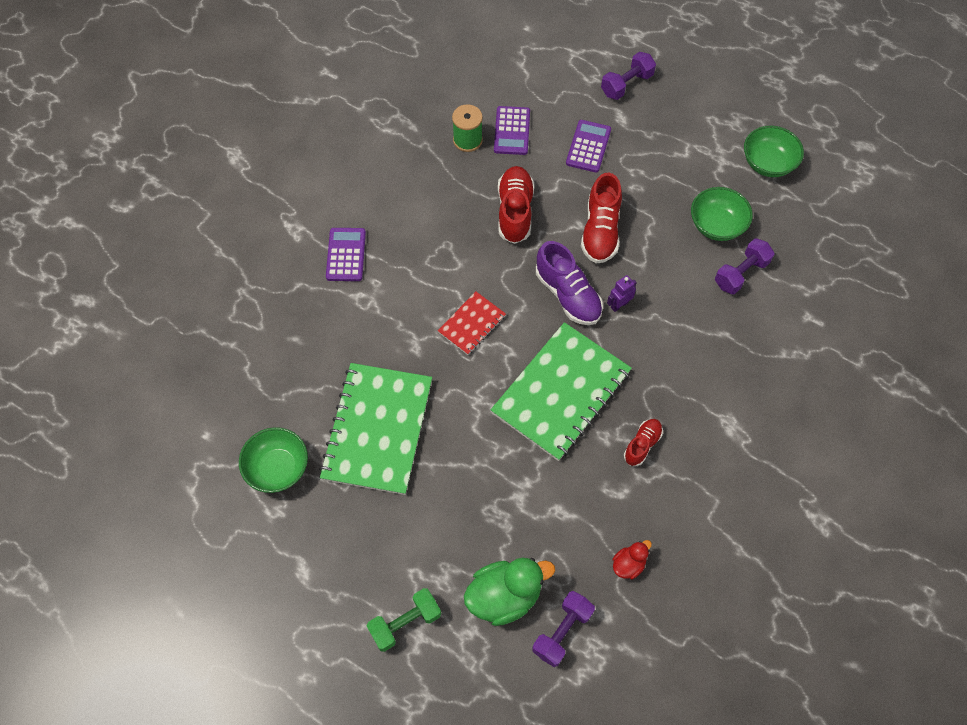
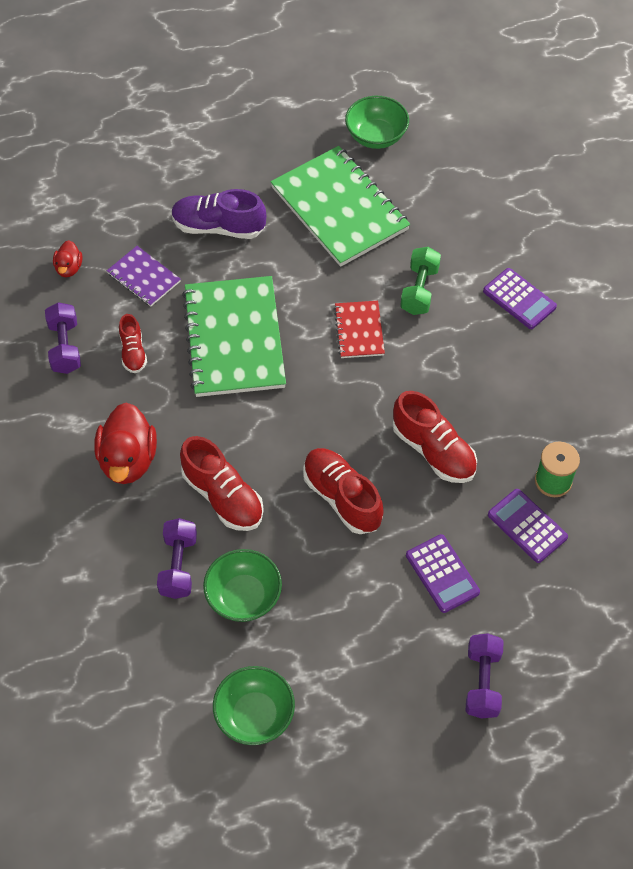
camera: 135 degrees right, 5 degrees down
green dumbbell [367,588,441,652] -> green dumbbell moved to [400,247,441,315]
green duck [464,558,555,626] -> none
purple dumbbell [532,591,595,667] -> purple dumbbell moved to [45,302,81,374]
purple shoe [536,241,603,325] -> purple shoe moved to [171,189,266,239]
purple robot [607,275,637,312] -> none
none -> red duck [94,403,157,484]
none -> purple notebook [107,246,181,307]
none -> red shoe [180,436,264,531]

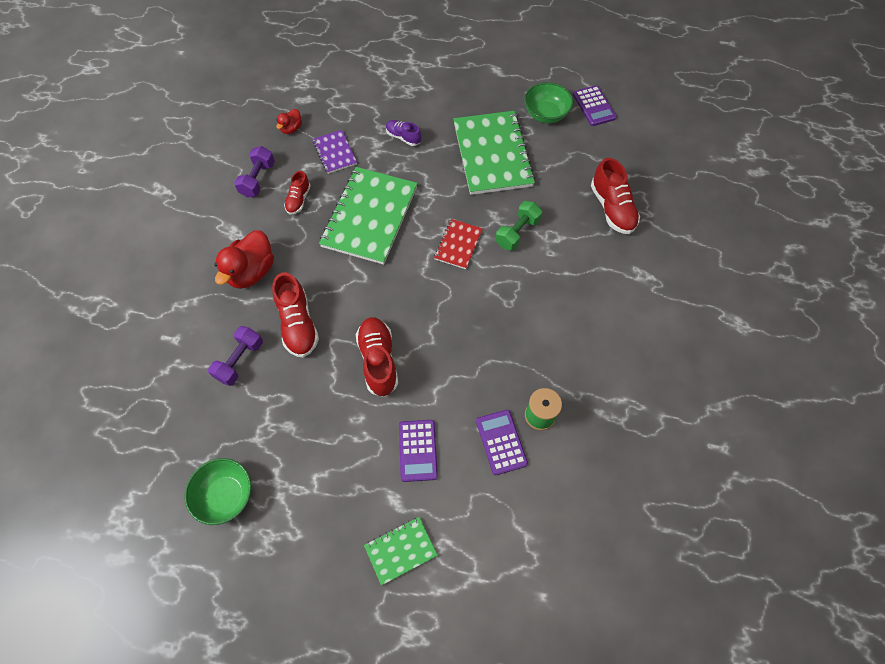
camera: 25 degrees right, 5 degrees up
purple shoe [171,189,266,239] -> purple shoe [386,120,421,146], size x0.58
green bowl [203,549,282,622] -> none
red shoe [393,391,477,483] -> red shoe moved to [591,158,640,234]
purple dumbbell [466,633,503,718] -> green notebook [364,517,438,585]
purple calculator [483,268,557,329] -> purple calculator moved to [573,85,617,126]

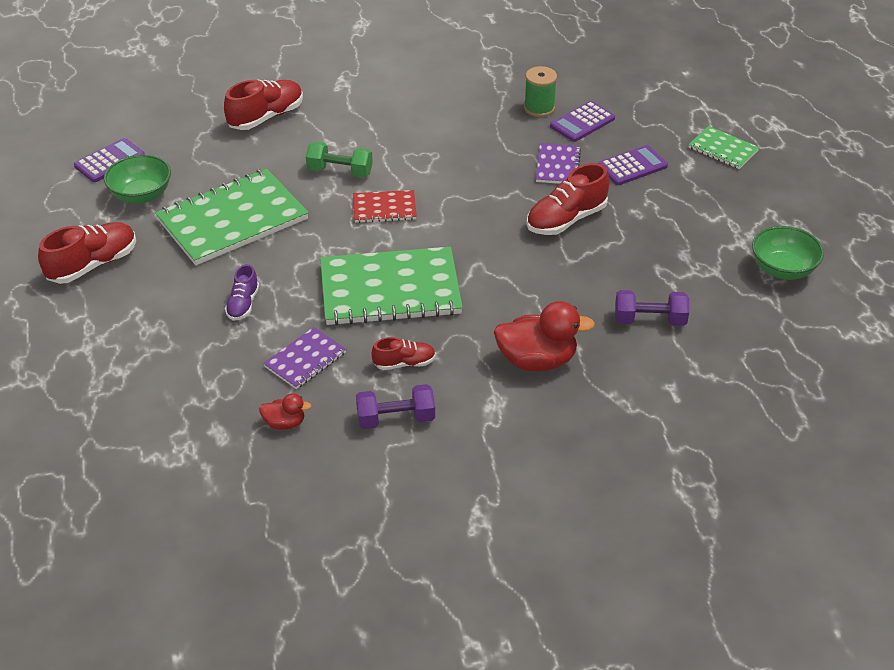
camera: 115 degrees left, 20 degrees down
red shoe [272,272,319,358] -> red shoe moved to [38,222,136,284]
none -> purple notebook [536,143,581,184]

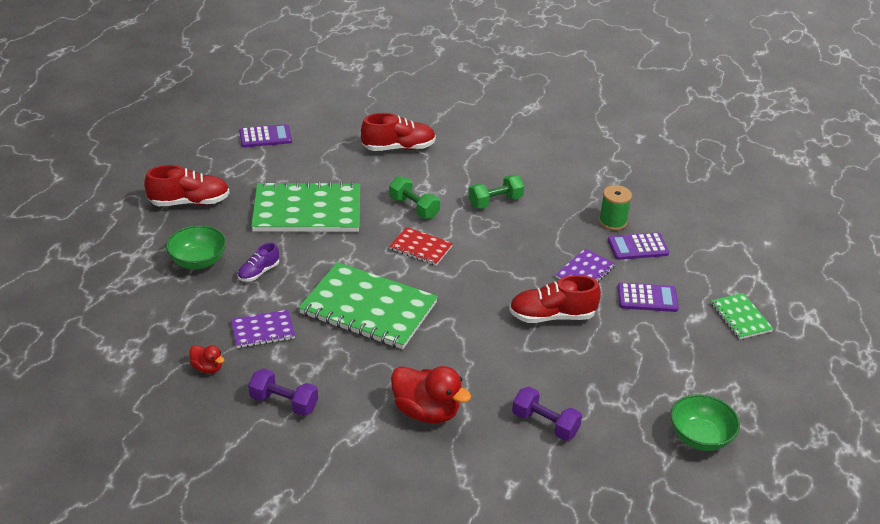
camera: 30 degrees right, 5 degrees down
green bowl [104,155,171,204] -> green bowl moved to [166,225,226,269]
red shoe [372,337,436,370] -> none
none -> green dumbbell [468,175,524,209]

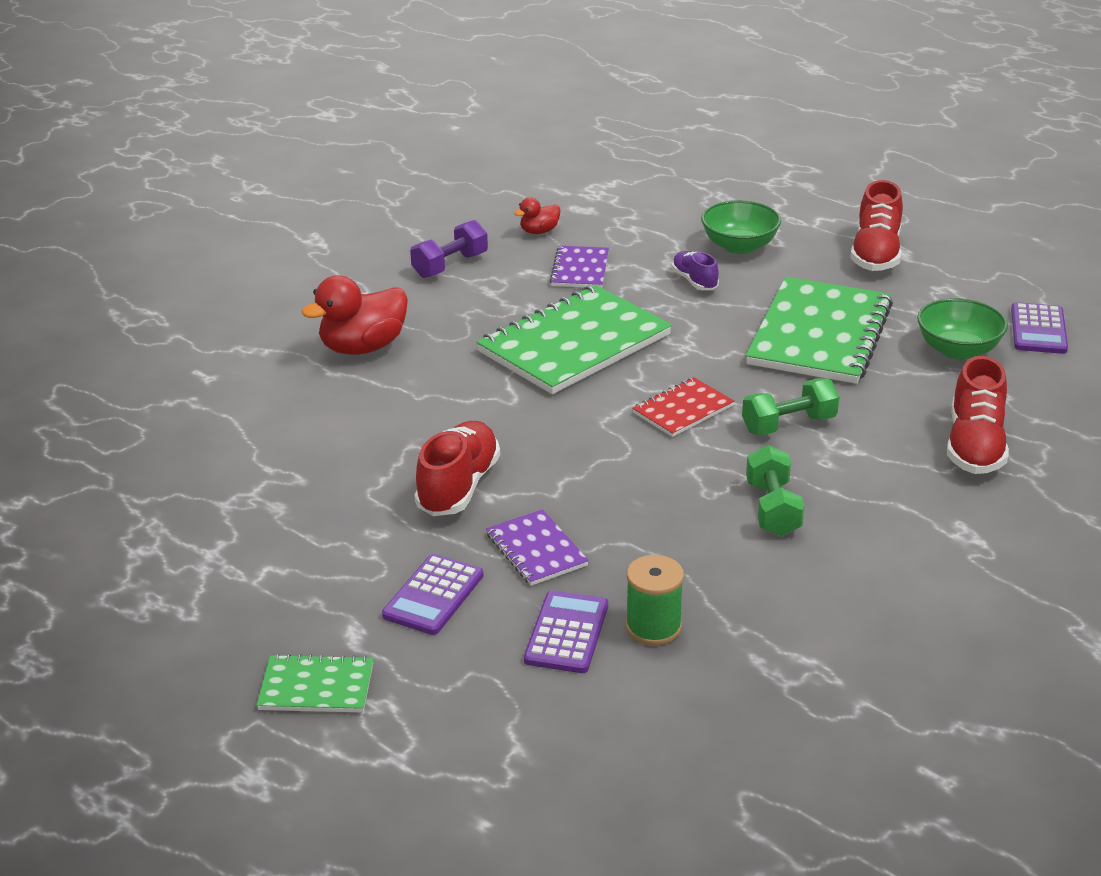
camera: 115 degrees right, 5 degrees down
purple dumbbell [512,386,582,441] -> none
green bowl [670,394,740,451] -> green bowl moved to [917,298,1008,360]

